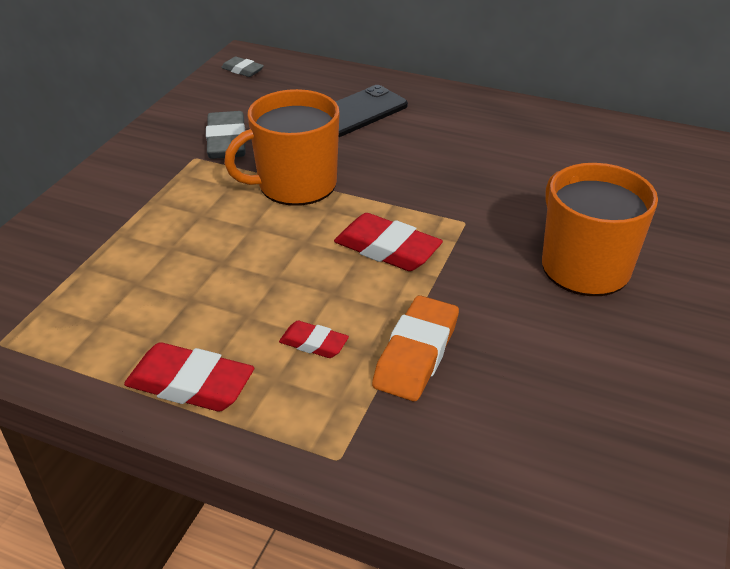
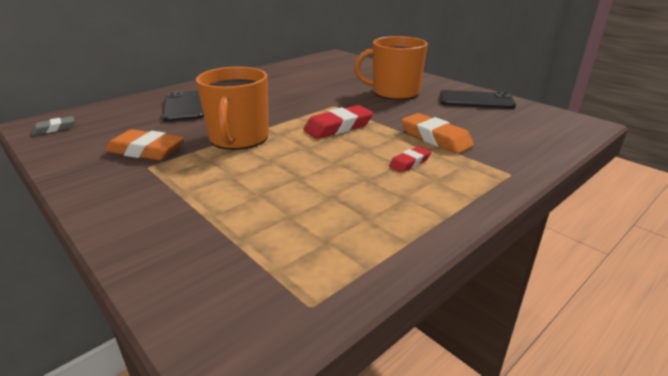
camera: 65 degrees left, 10 degrees down
red eraser [124,342,254,411] -> none
grey eraser [206,111,246,159] -> orange eraser [105,129,184,160]
none -> black phone [440,90,516,109]

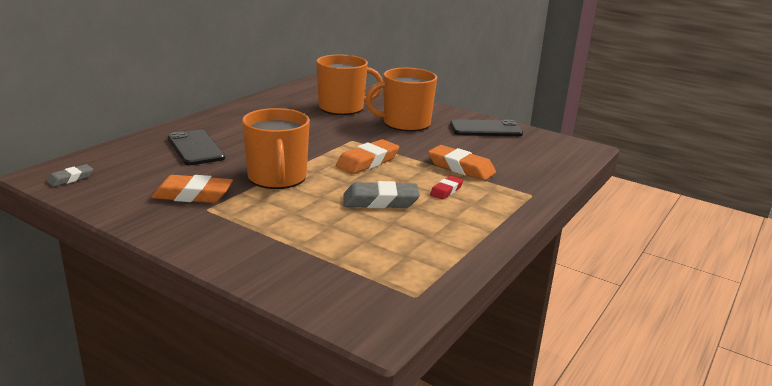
camera: 15 degrees left, 5 degrees down
red eraser [303,105,373,139] -> orange eraser [336,139,399,174]
none -> orange mug [316,54,383,115]
none -> grey eraser [343,181,420,208]

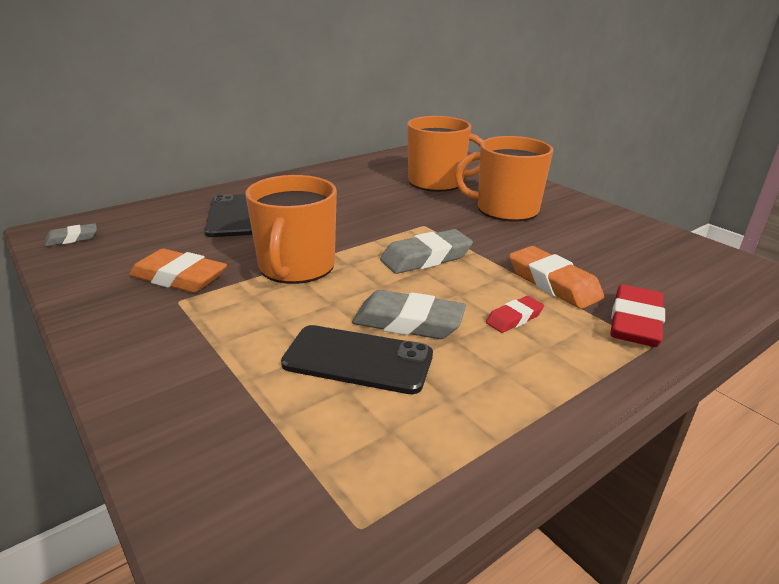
camera: 20 degrees right, 5 degrees up
orange eraser [336,139,399,174] -> grey eraser [380,229,473,274]
black phone [450,119,523,136] -> black phone moved to [281,325,433,394]
none -> red eraser [610,285,665,347]

